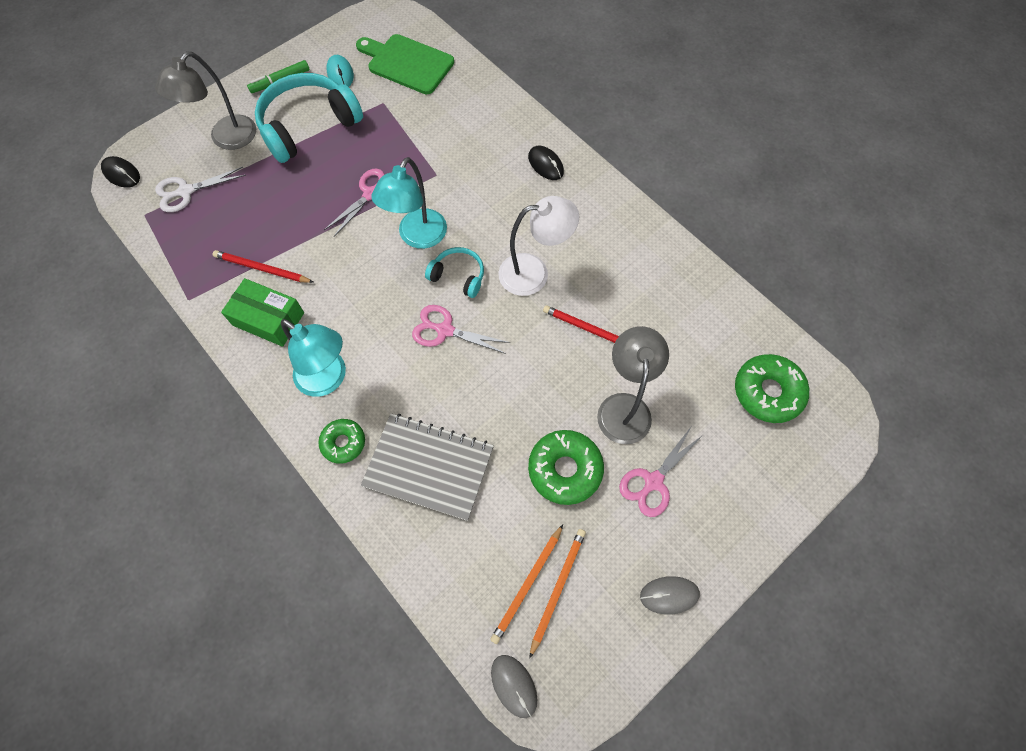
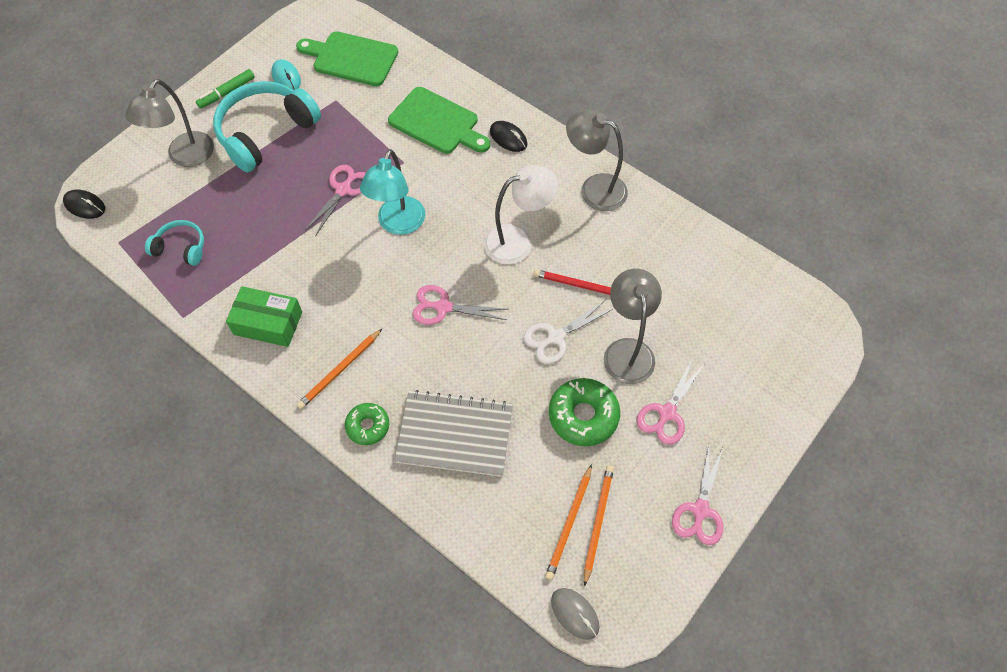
camera: 10 degrees left, 5 degrees down
white scissors [155,167,246,212] -> white scissors moved to [523,301,613,364]
red pencil [213,250,314,283] -> none
turquoise lamp [281,319,346,397] -> orange pencil [297,329,382,409]
turquoise headphones [425,247,484,298] -> turquoise headphones moved to [145,220,204,266]
grey mouse [640,576,700,615] -> pink scissors [672,445,724,545]
green donut [735,354,809,423] -> none
none -> green cutting board [388,87,490,154]
none -> grey lamp [566,110,628,211]

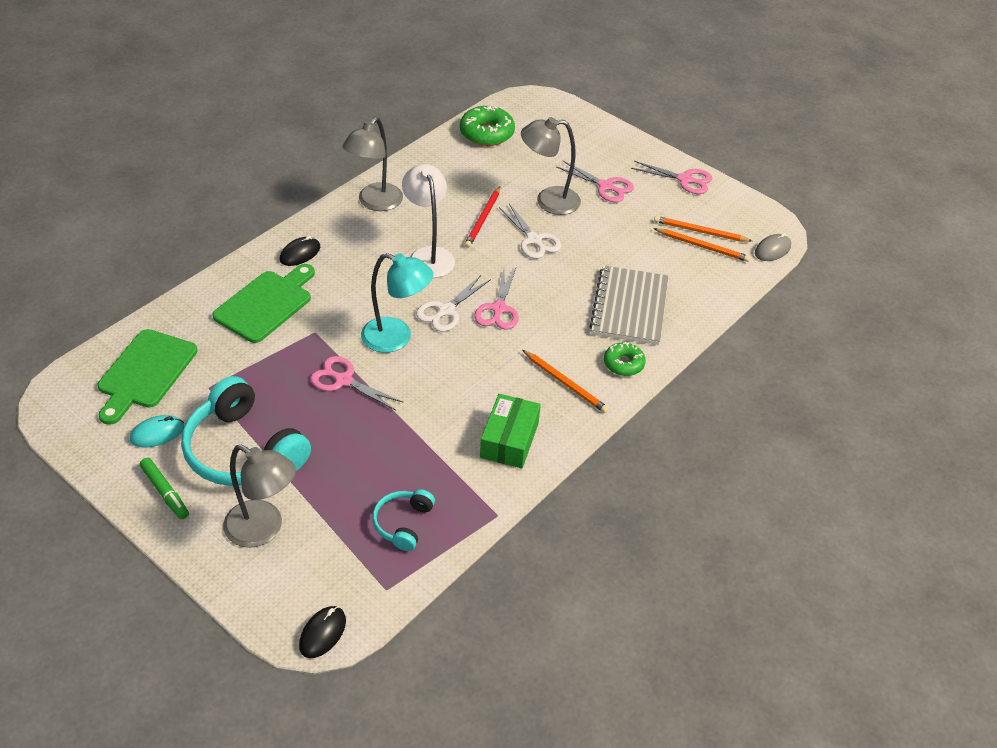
camera: 90 degrees left, 15 degrees down
green donut [549,378,620,446] -> green donut moved to [460,106,515,146]
none -> white scissors [416,275,491,332]

